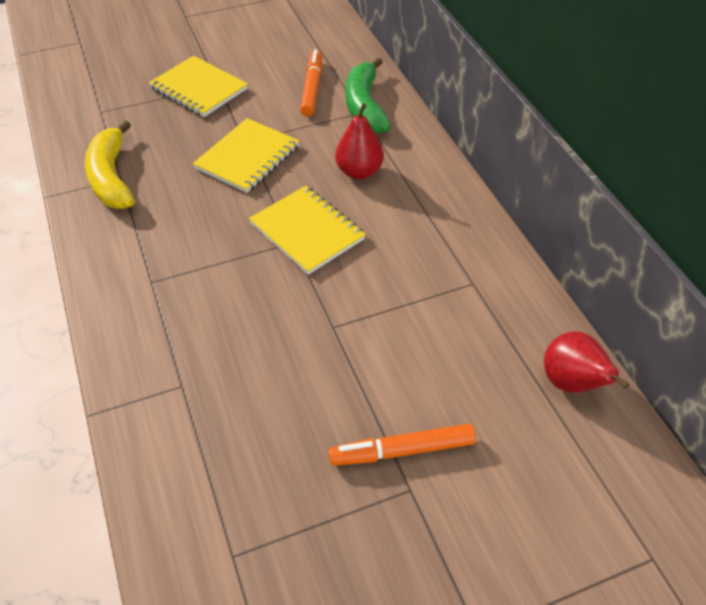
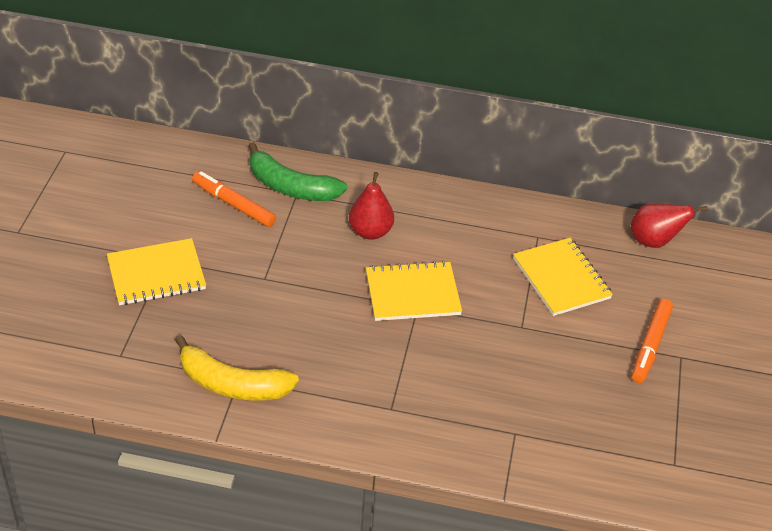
camera: 60 degrees left, 5 degrees down
yellow notebook [193,118,299,193] -> yellow notebook moved to [513,238,613,316]

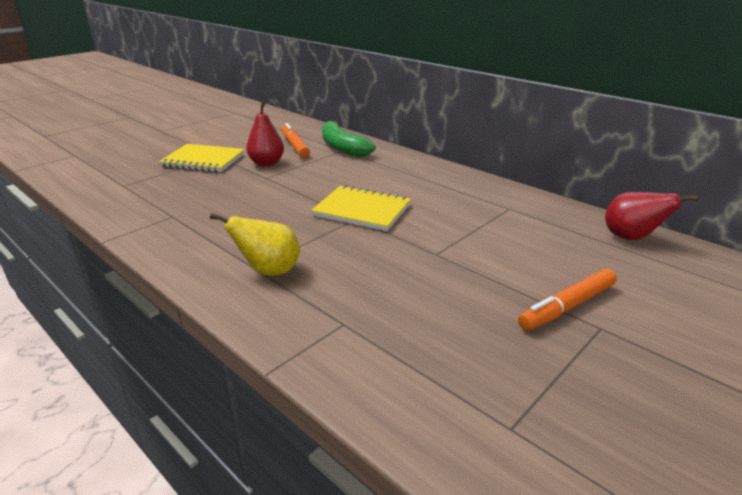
camera: 35 degrees right, 15 degrees down
yellow banana [175,335,299,401] -> none
red pear [349,172,394,240] -> red pear moved to [246,101,284,166]
yellow notebook [513,238,613,316] -> none
none -> yellow pear [210,213,300,276]

